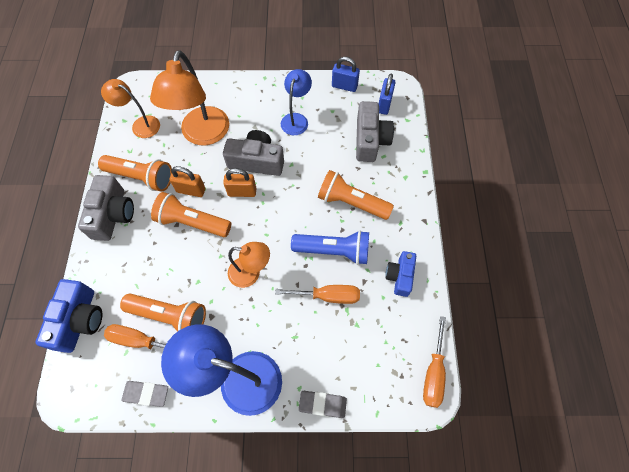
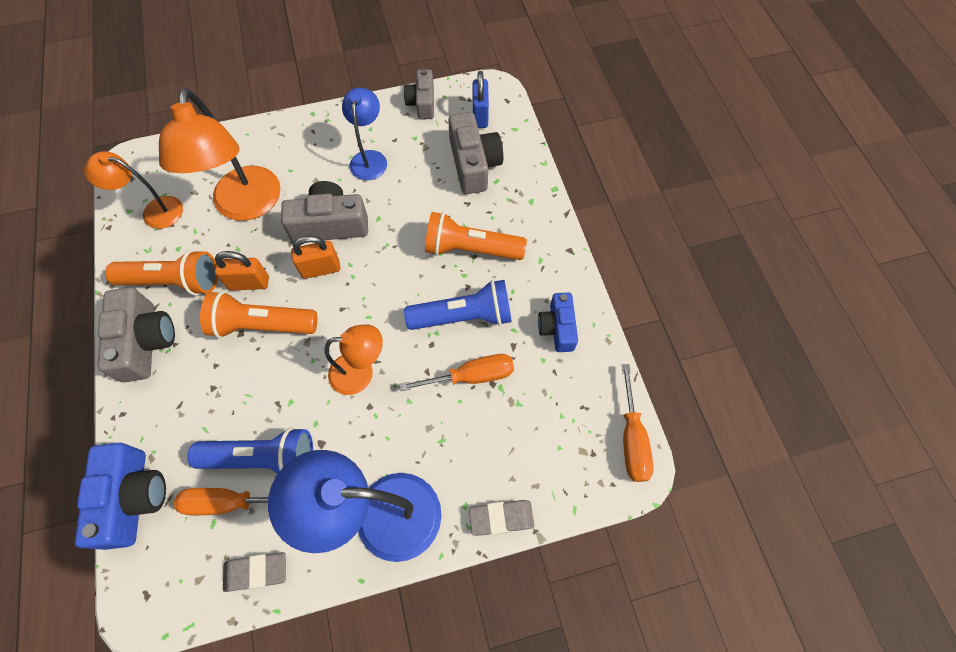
camera: 15 degrees left, 0 degrees up
orange flashlight [120,293,206,332] -> blue flashlight [187,427,313,474]
blue padlock [332,57,360,92] -> grey camera [404,69,434,119]

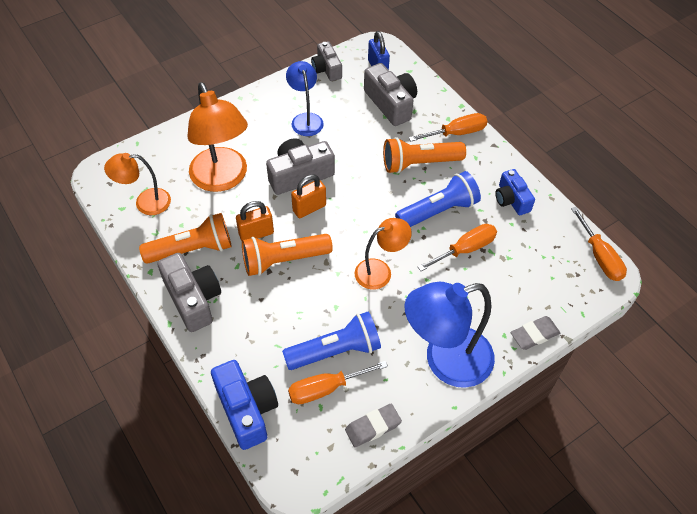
camera: 20 degrees left, 10 degrees down
none -> orange screwdriver [409,113,488,141]

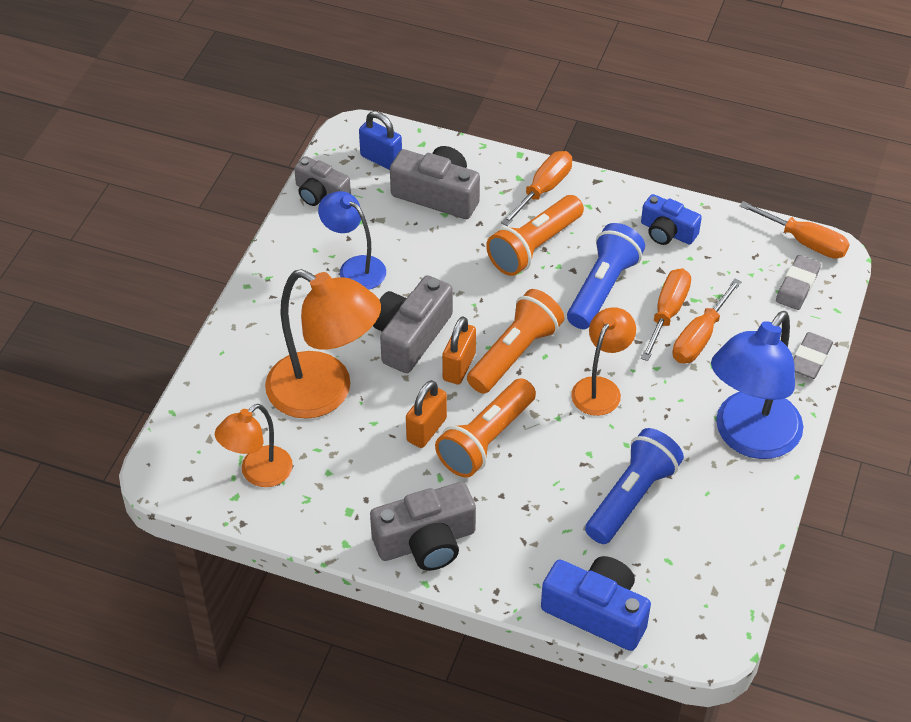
camera: 35 degrees left, 5 degrees down
orange flashlight [139,213,232,264] -> orange flashlight moved to [467,289,564,394]
grey camera [158,253,221,332] -> grey camera turned 135 degrees clockwise [370,482,476,571]
orange screwdriver [288,361,388,404] -> orange screwdriver moved to [673,278,741,363]
grey eraser [345,404,402,448] -> grey eraser moved to [776,255,821,310]

